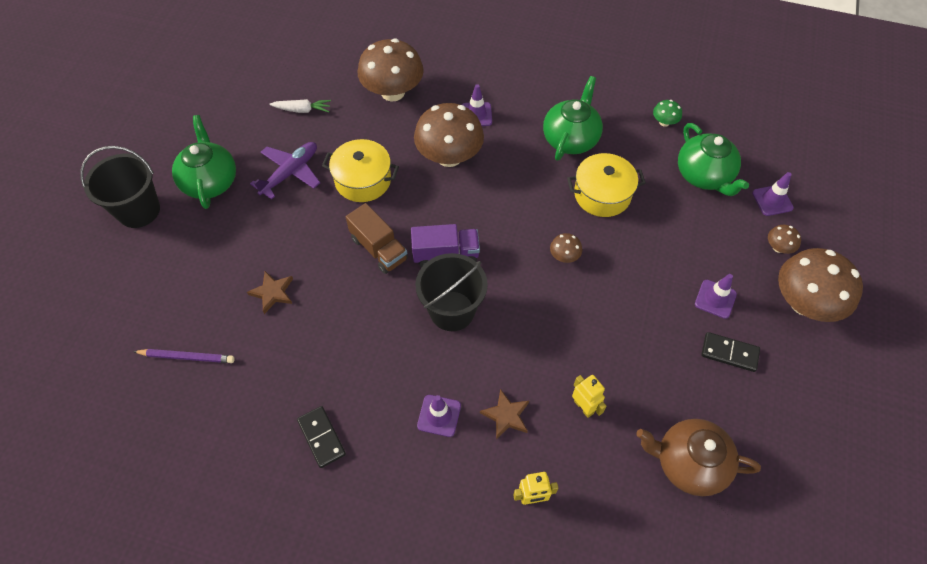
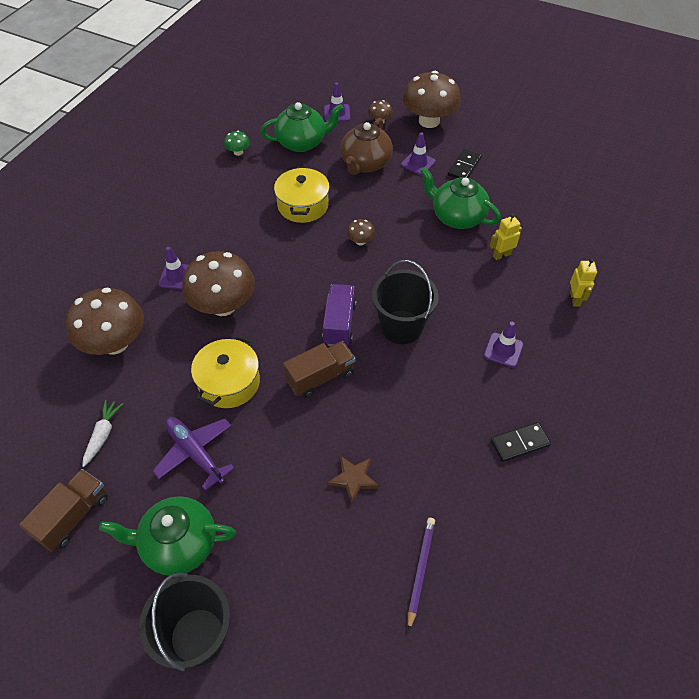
camera: 80 degrees left, 5 degrees down
brown star [480,389,529,439] -> none
green teapot [543,76,603,161] -> green teapot moved to [420,167,501,229]
brown teapot [636,419,761,496] -> brown teapot moved to [340,118,393,175]
none -> brown truck [19,469,108,552]

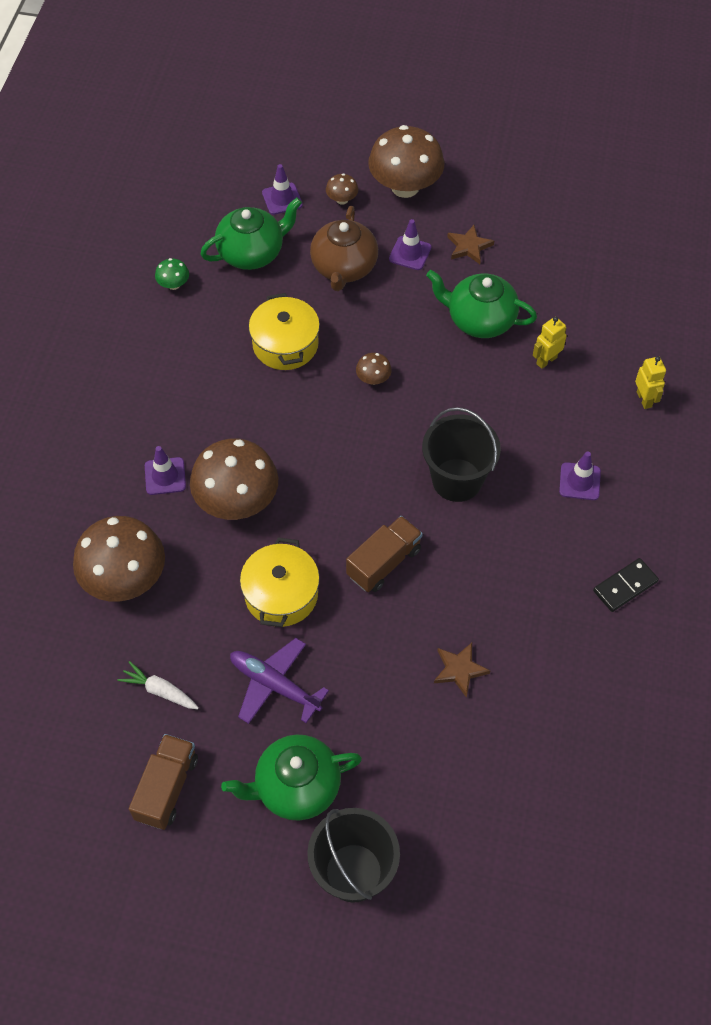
camera: 15 degrees left, 5 degrees up
white carrot [82,400,123,467] -> white carrot turned 60 degrees counterclockwise [118,661,199,709]
purple truck [322,284,356,346] -> none
purple pencil [408,518,435,631] -> none
black domino [448,149,482,178] -> brown star [447,225,494,264]

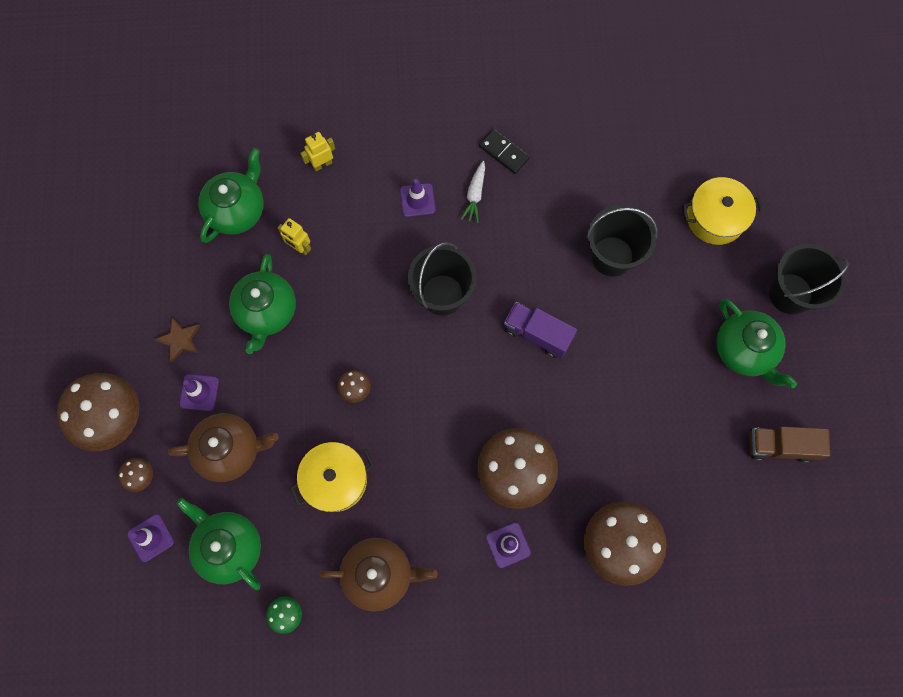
camera: 105 degrees left, 15 degrees up
white carrot [118,661,199,709] -> white carrot moved to [461,161,485,223]
purple plane [230,638,329,724] -> none
yellow pot [240,538,320,627] -> yellow pot moved to [682,177,763,245]
brown truck [346,516,423,592] -> purple truck [504,302,577,358]
brown star [434,643,490,698] -> black bucket [586,205,658,277]
none -> green teapot [198,148,264,243]
none -> brown teapot [319,538,437,612]

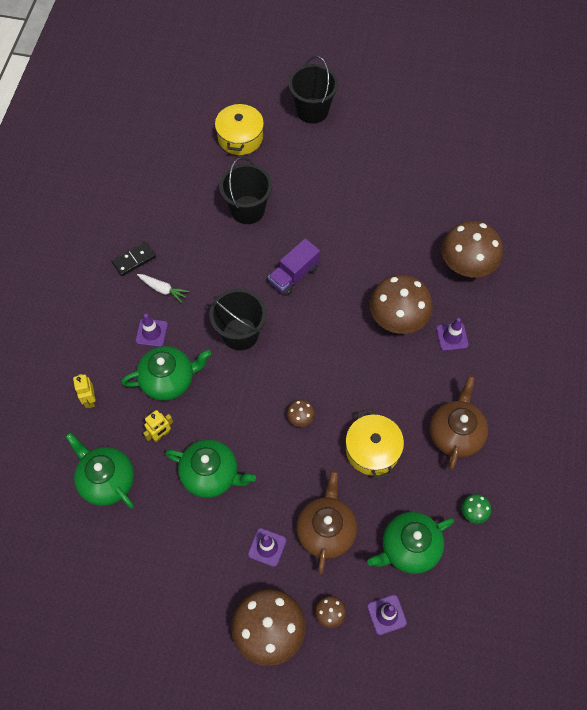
camera: 75 degrees left, 10 degrees down
brown star [154,317,200,363] -> none
green teapot [716,299,797,388] -> green teapot moved to [121,346,211,401]
brown truck [749,427,830,463] -> none

